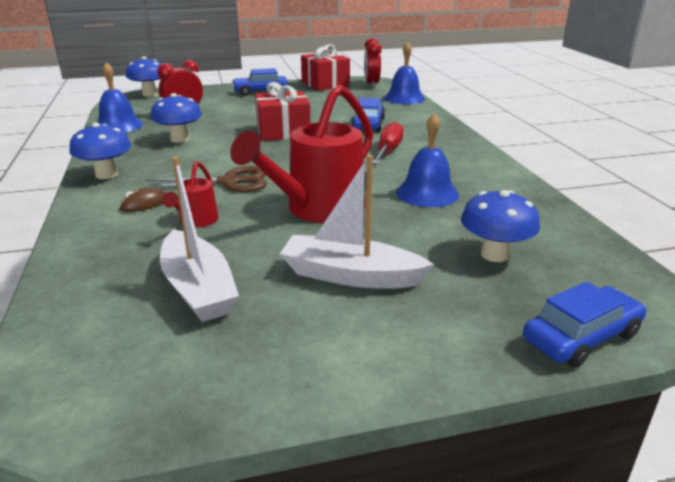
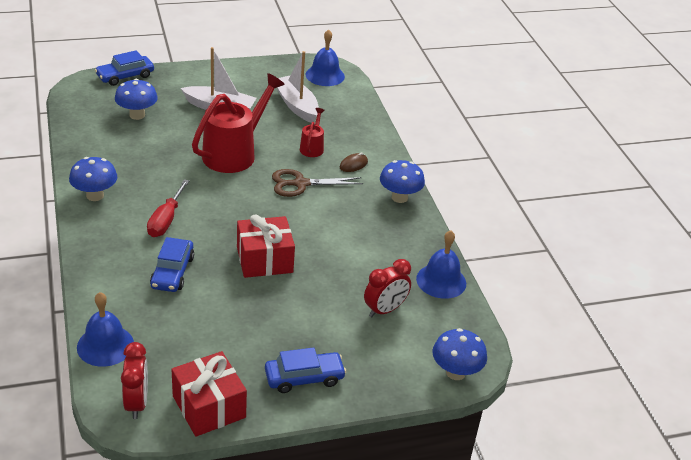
camera: 175 degrees right, 10 degrees up
blue mushroom [151,93,202,143] -> blue mushroom moved to [69,157,117,201]
blue bell [396,113,459,207] -> blue bell moved to [306,29,345,86]

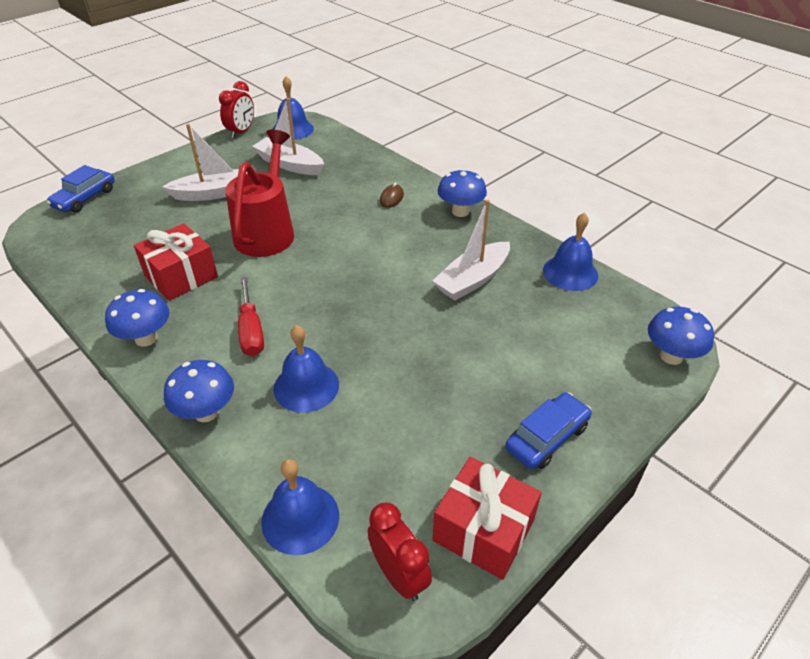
camera: 25 degrees left, 5 degrees up
blue mushroom [115,79,158,120] -> blue mushroom moved to [164,360,234,422]
blue car [150,237,194,292] -> blue bell [274,325,339,413]
red gift [237,215,295,278] -> red gift moved to [134,223,218,301]
brown scissors [272,169,363,197] -> none
red watering can [300,108,325,157] -> none
red clock [364,259,411,317] -> red clock moved to [219,81,254,138]
none -> white boat [433,200,510,301]

